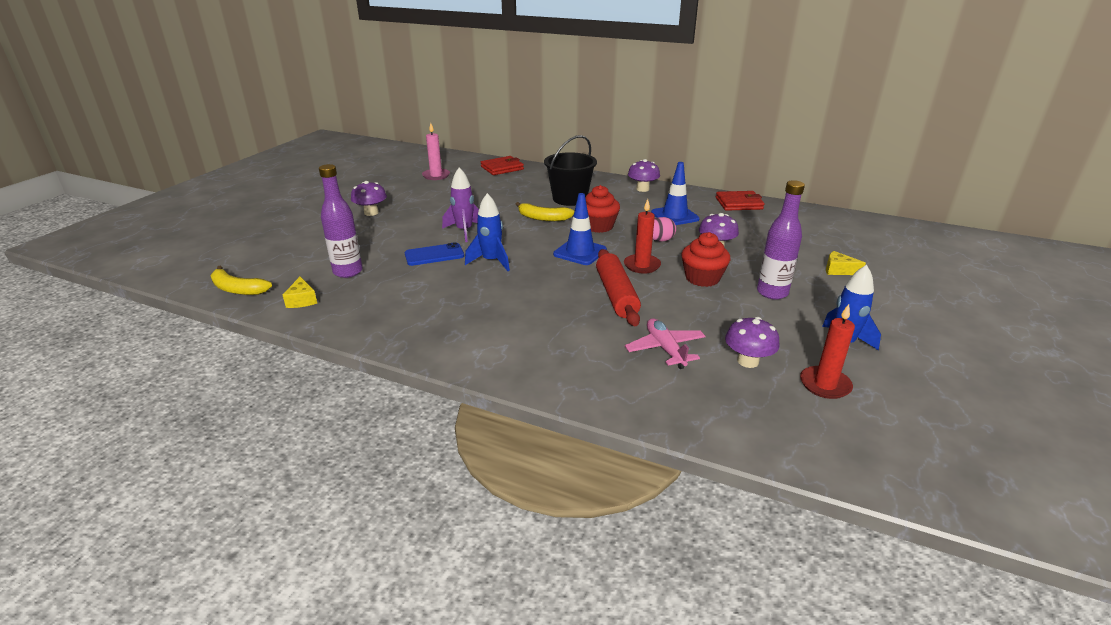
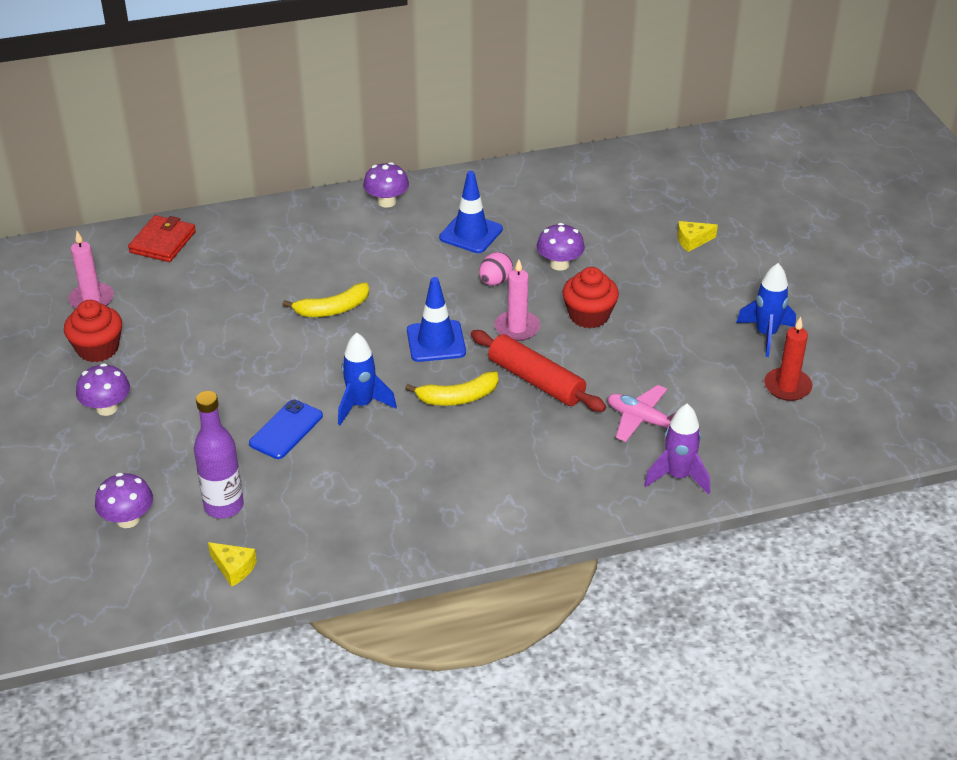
camera: 40 degrees left, 10 degrees up
yellow banana [211,265,272,295] -> yellow banana moved to [405,371,498,406]
purple rocket [442,167,479,242] -> purple rocket moved to [644,404,710,495]
black bucket [544,135,597,206] -> none
red cupcake [585,185,620,233] -> red cupcake moved to [64,300,122,362]
red candle [624,199,661,274] -> pink candle [495,259,540,341]
red wallet [716,191,765,211] -> none
purple mushroom [725,317,779,368] -> purple mushroom moved to [95,473,153,528]
purple bottle [757,180,805,299] -> none

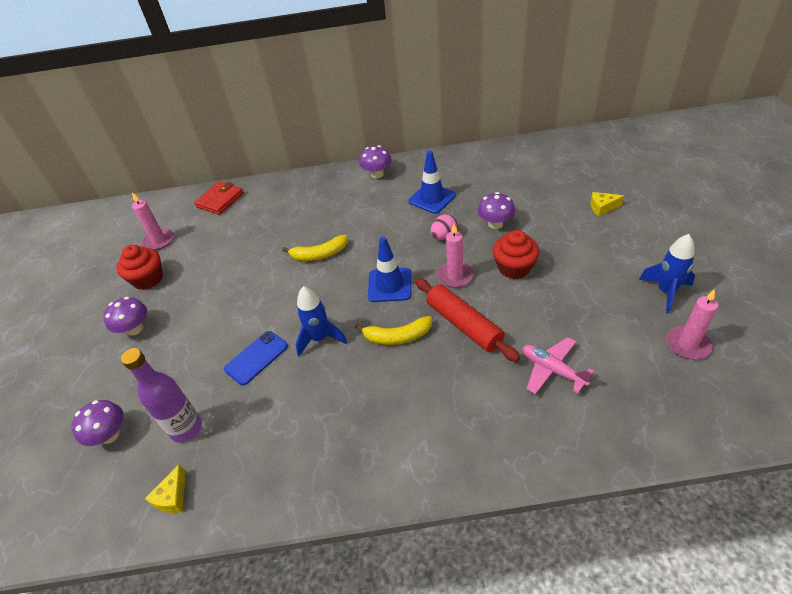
camera: 15 degrees right, 5 degrees up
yellow cheese [208,542,257,587] -> yellow cheese turned 60 degrees clockwise [145,464,186,513]
purple rocket [644,404,710,495] -> none
red candle [764,317,813,401] -> pink candle [666,289,718,359]

